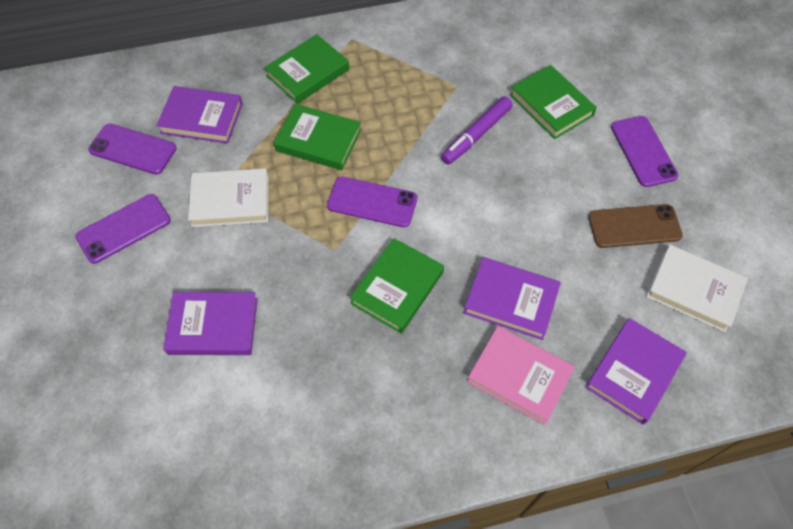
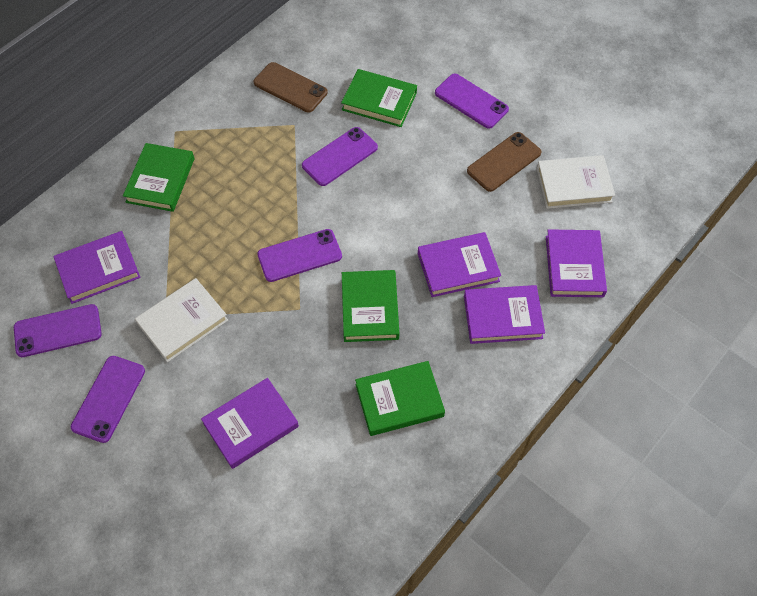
camera: 35 degrees left, 0 degrees up
green book [274,104,361,170] -> green book moved to [355,361,445,436]
purple marker [441,96,513,165] -> purple phone [302,127,378,186]
pink book [467,326,575,425] -> purple book [464,285,545,344]
none -> brown phone [254,62,328,113]

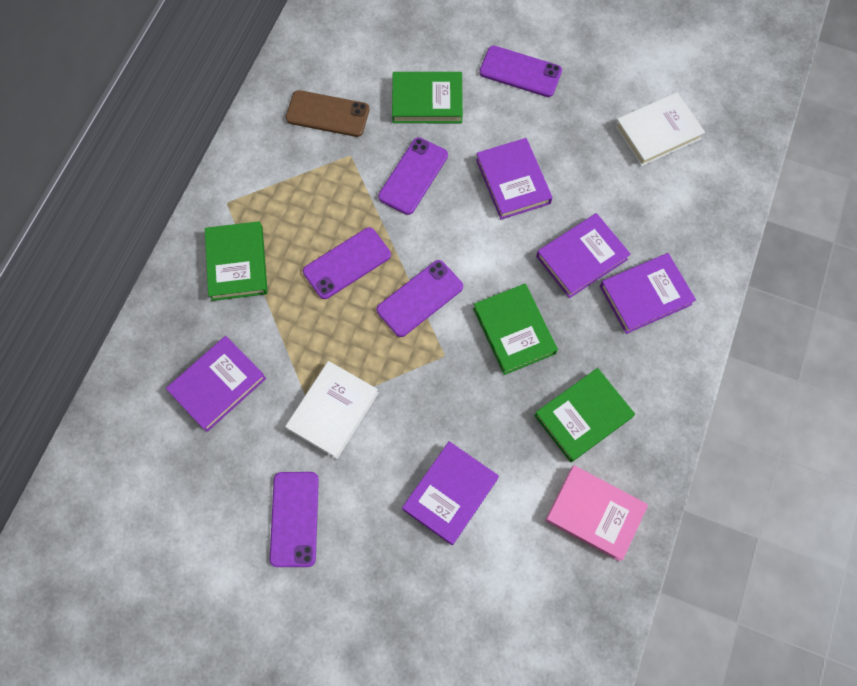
camera: 20 degrees left, 10 degrees up
purple phone [14,304,102,357] -> purple phone moved to [303,227,391,299]
brown phone [467,132,541,192] -> none
purple book [546,229,607,297] -> purple book moved to [476,138,553,219]
none -> pink book [545,465,648,561]

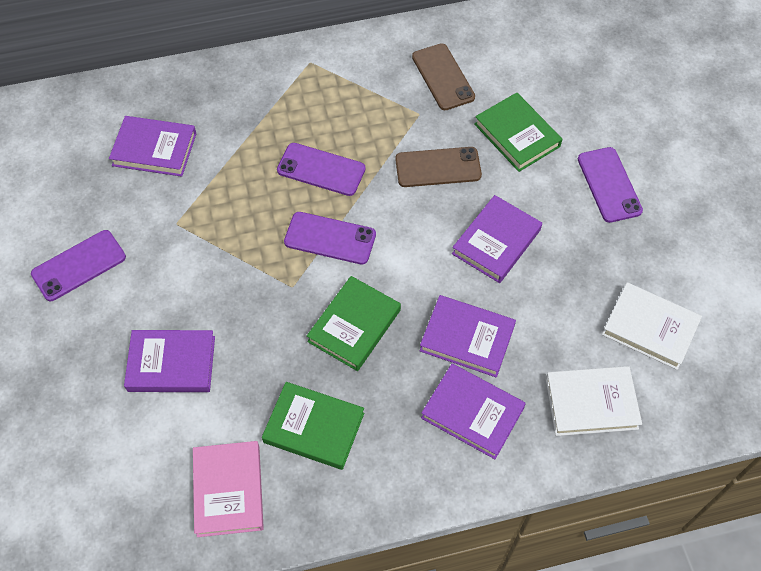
camera: 55 degrees right, 10 degrees down
green book [205,221,268,301] -> none
white book [285,361,378,459] -> white book moved to [545,366,642,436]
purple phone [378,137,448,215] -> brown phone [395,147,482,187]

